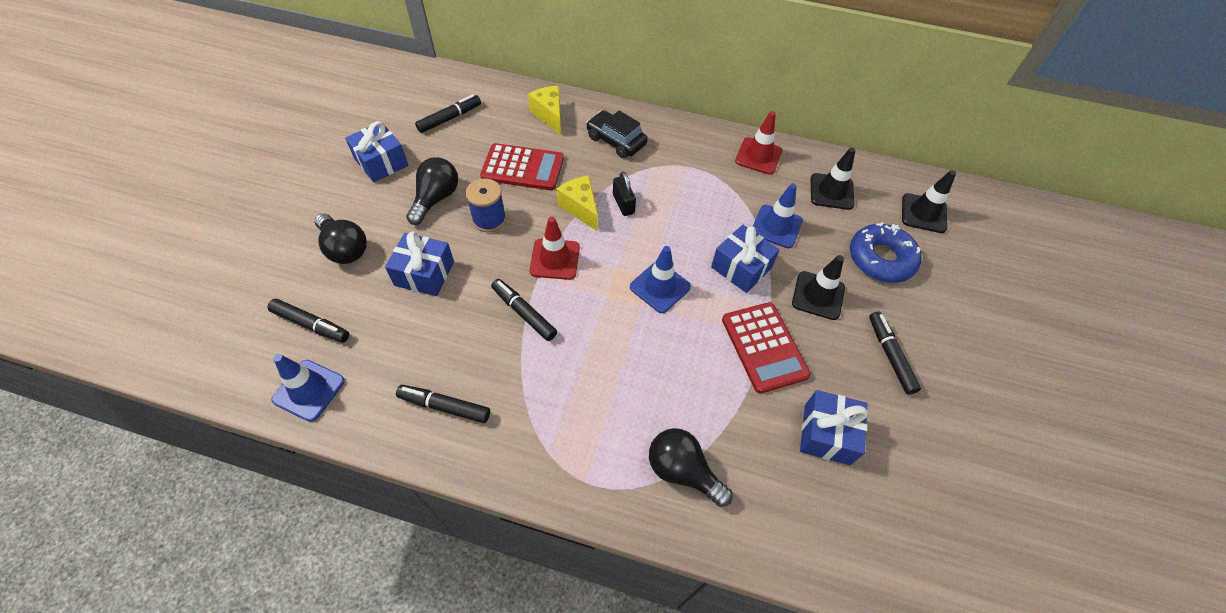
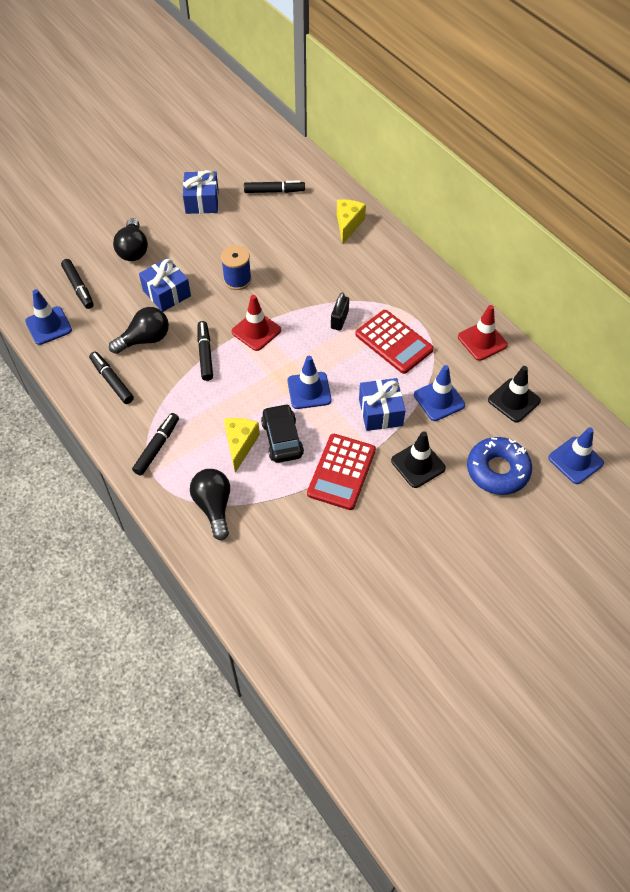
camera: 40 degrees right, 0 degrees up
black light bulb [406,157,458,225] -> black light bulb moved to [109,307,169,354]
red calculator [480,143,564,190] -> red calculator moved to [355,310,434,374]
yellow cheese [557,176,598,232] -> yellow cheese moved to [224,418,260,473]
black car [586,110,648,158] -> black car moved to [261,404,304,463]
blue gift [800,390,868,465] -> none
black marker [869,312,921,395] -> black marker moved to [132,413,179,476]
black traffic cone [902,170,956,233] -> blue traffic cone [548,427,604,484]

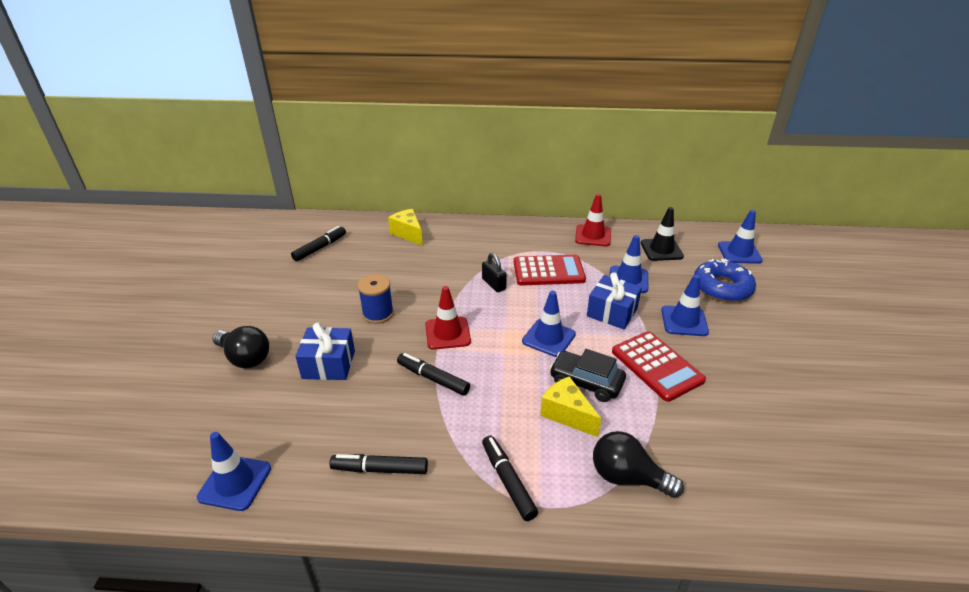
camera: 50 degrees left, 20 degrees down
black marker [61,259,94,309] -> none
black light bulb [109,307,169,354] -> none
blue gift [183,170,219,214] -> none
black traffic cone [391,431,446,488] -> blue traffic cone [661,274,709,336]

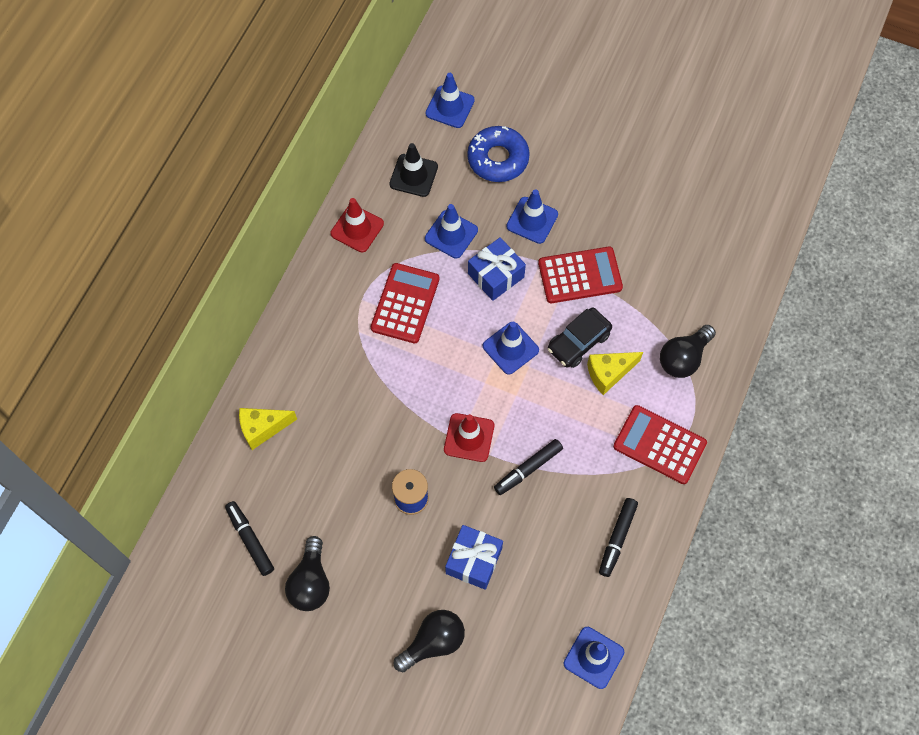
camera: 70 degrees left, 30 degrees up
black padlock [482,253,507,292] -> none
black marker [482,436,538,521] -> red calculator [613,405,707,484]
none -> black light bulb [285,536,330,611]

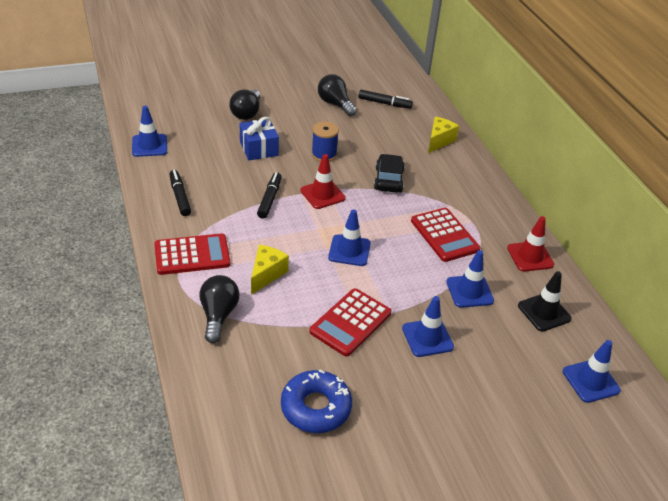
camera: 135 degrees right, 25 degrees down
blue donut [467,126,530,182] -> blue donut moved to [281,370,352,433]
blue gift [468,237,526,301] -> none
black car [548,307,612,368] -> black car moved to [374,154,405,193]

